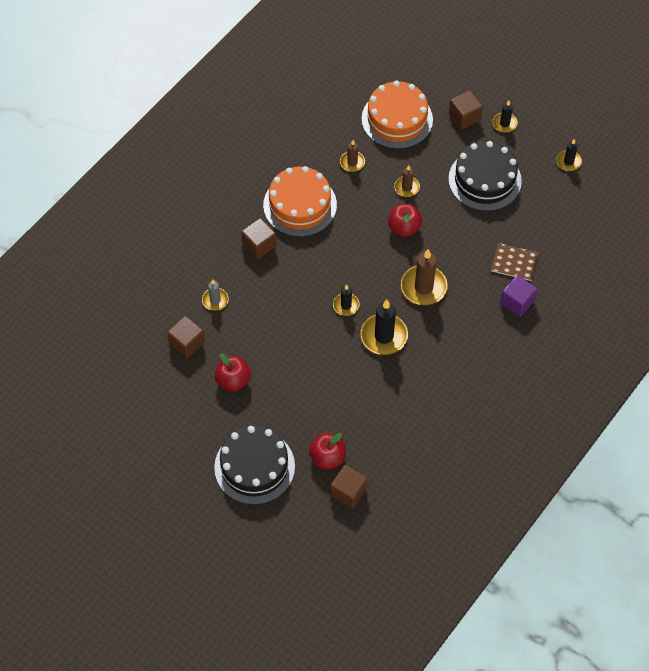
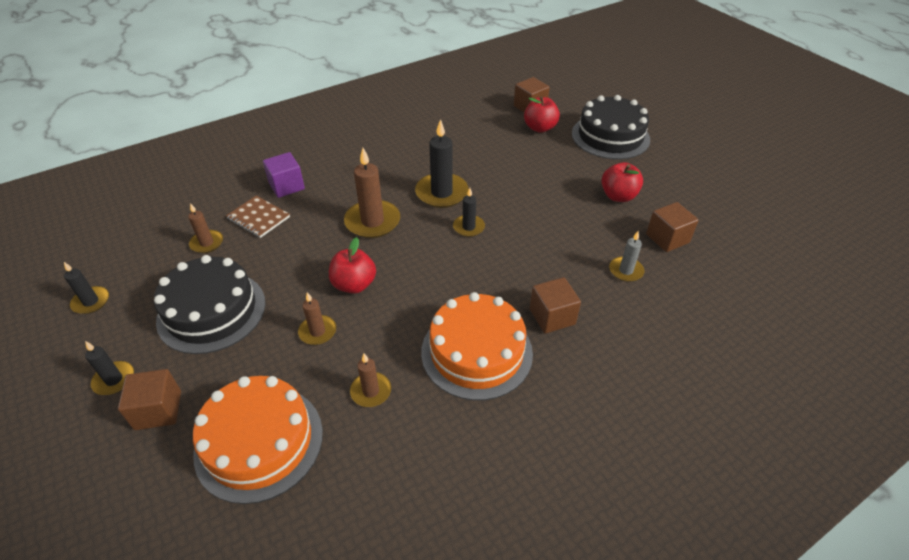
camera: 160 degrees left, 15 degrees down
none -> brown candle [188,203,223,253]

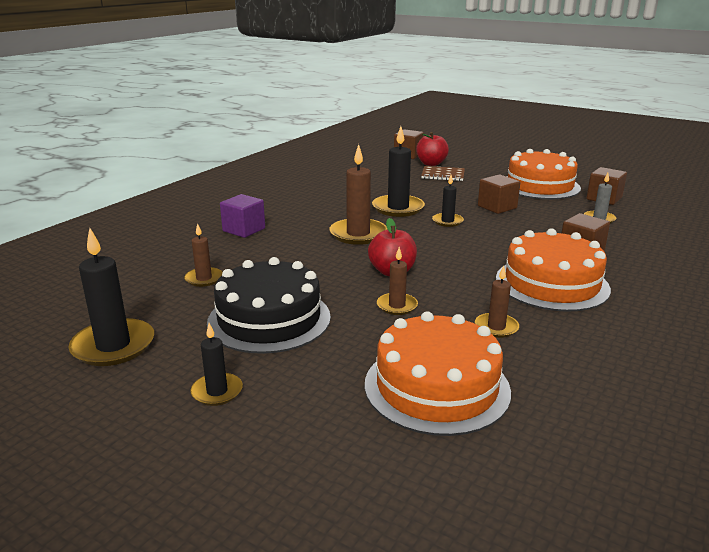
camera: 25 degrees left, 20 degrees down
black candle [64,262,109,314] -> black candle [68,228,154,366], size x1.76
brown cube [118,369,181,430] -> brown cube moved to [478,174,520,214]
brown notebook [226,196,290,238] -> brown notebook moved to [421,166,465,181]
black cake [572,95,650,159] -> none
red apple [601,162,643,202] -> orange cake [506,149,581,199]

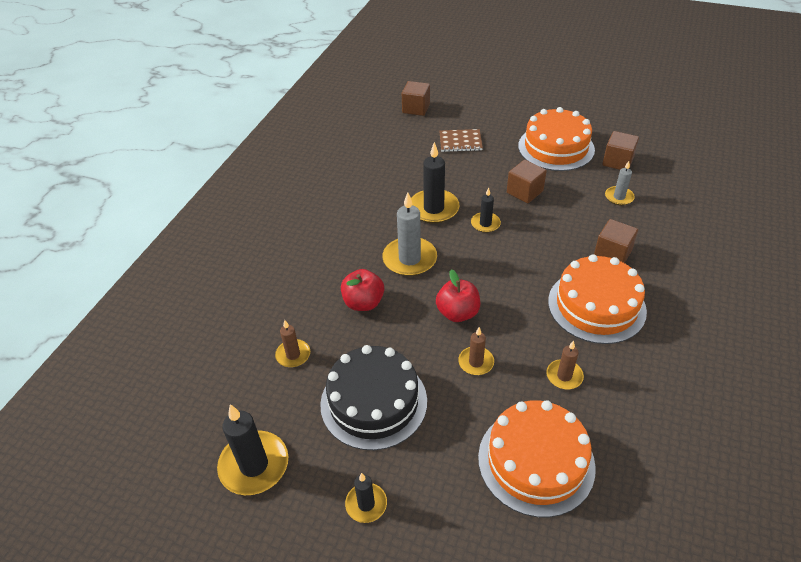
camera: 10 degrees left, 20 degrees up
purple cube [220,194,265,238] -> none
brown candle [329,144,387,245] -> grey candle [382,192,437,276]
red apple [416,132,449,166] -> red apple moved to [341,269,384,311]

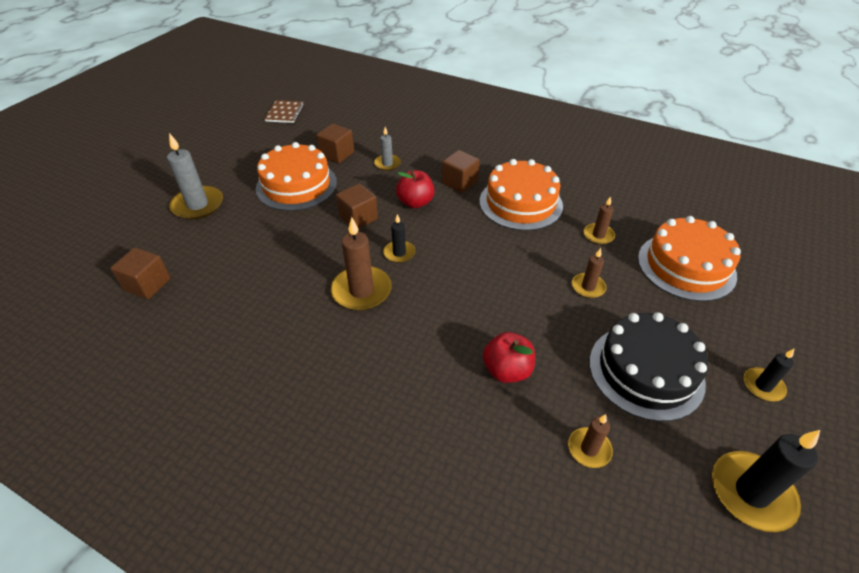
camera: 85 degrees left, 0 degrees up
grey candle [382,192,437,276] -> grey candle moved to [167,133,223,220]
black candle [411,142,460,224] -> brown candle [331,217,392,311]
red apple [436,269,480,322] -> red apple moved to [396,170,435,208]
brown notebook [439,129,483,152] -> brown notebook moved to [264,100,304,123]

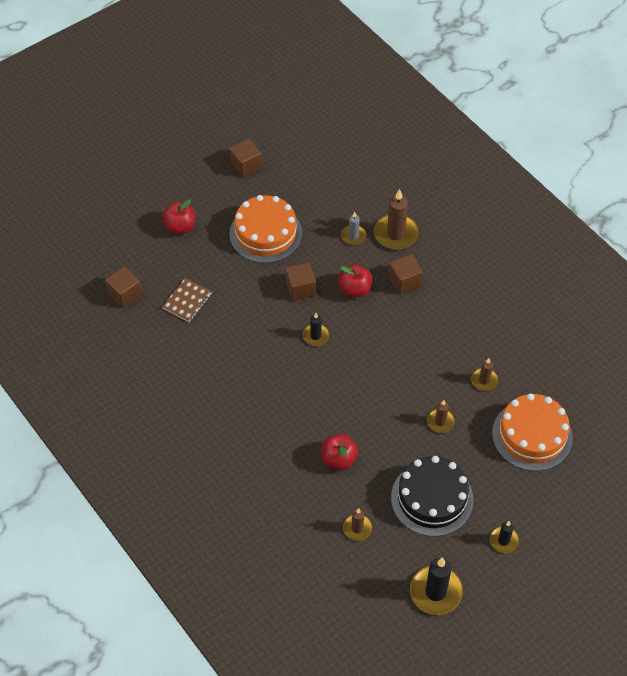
camera: 25 degrees right, 10 degrees up
grey candle [167,133,223,220] -> red apple [162,199,195,234]
brown notebook [264,100,304,123] -> brown notebook moved to [162,278,212,322]
brown cube [316,124,354,163] -> brown cube moved to [230,139,262,177]
brown candle [331,217,392,311] -> brown candle moved to [374,189,419,250]
orange cake [480,159,563,231] -> none

